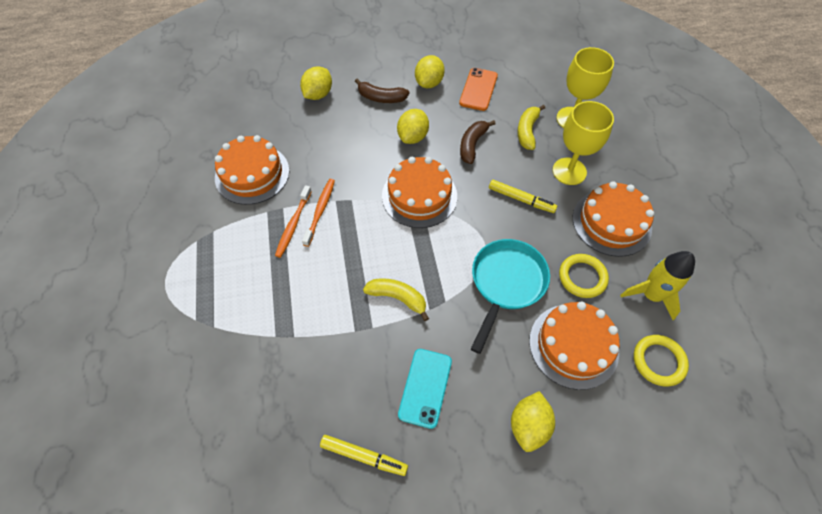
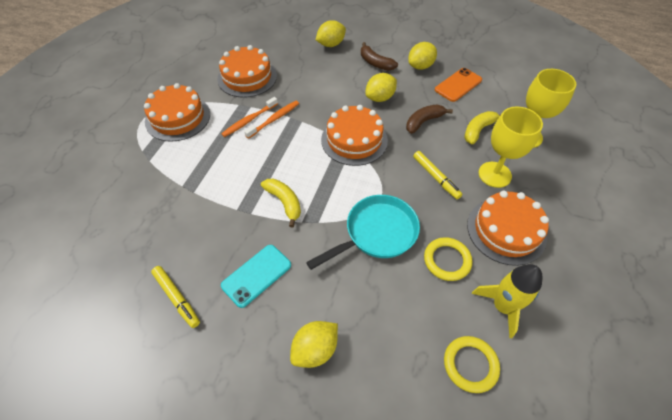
camera: 30 degrees right, 5 degrees down
orange cake [529,302,620,390] -> orange cake moved to [144,83,210,142]

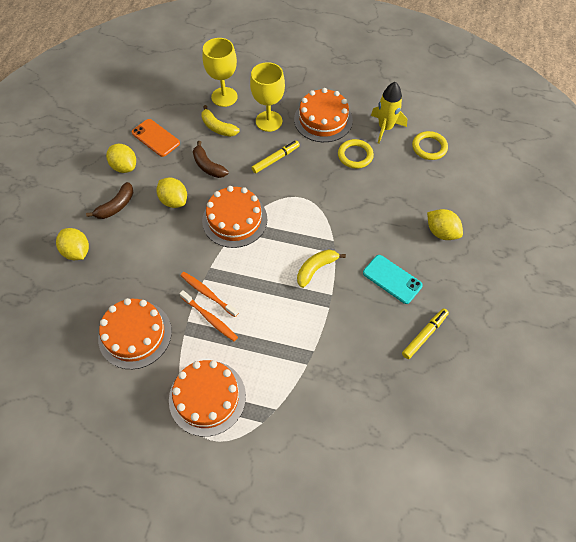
camera: 95 degrees left, 5 degrees up
turquoise pan [306,195,420,270] -> none

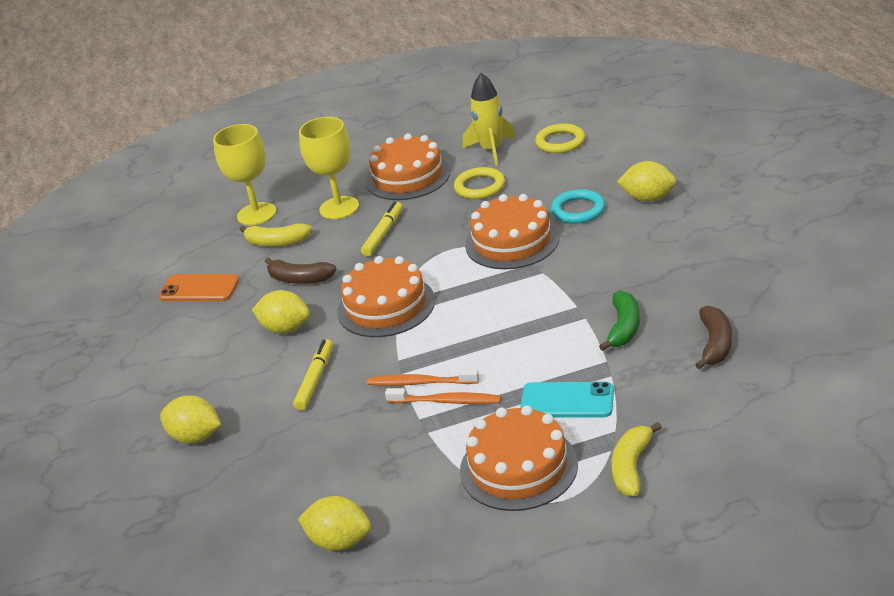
camera: 25 degrees left, 25 degrees down
brown banana [86,182,134,219] -> brown banana moved to [695,306,732,369]
orange cake [98,298,172,369] -> orange cake moved to [465,194,559,269]
yellow lemon [106,144,136,173] -> yellow lemon moved to [298,496,371,551]
yellow banana [297,249,346,288] -> yellow banana moved to [611,422,662,496]
turquoise phone [363,255,423,304] -> turquoise phone moved to [520,382,614,417]
yellow marker [402,308,449,359] -> yellow marker moved to [293,339,333,410]
none -> turquoise ring [551,189,605,224]
none -> green banana [599,290,640,351]

